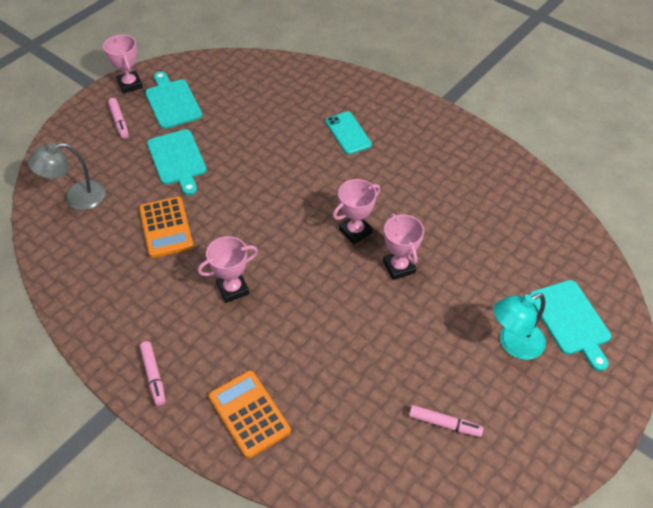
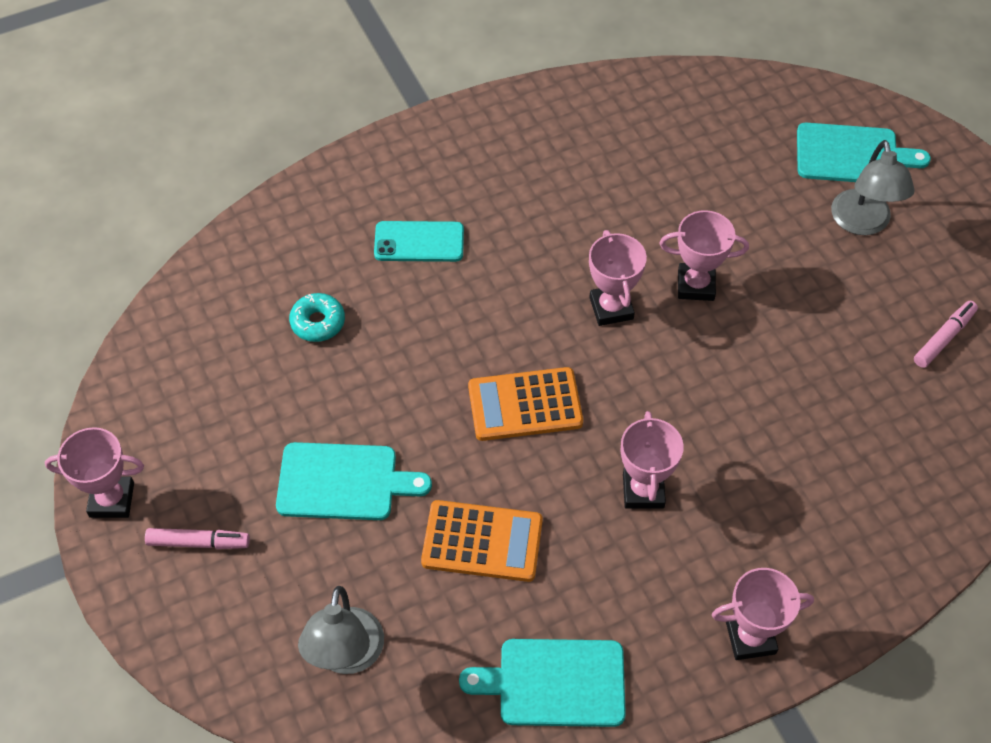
camera: 65 degrees left, 5 degrees up
pink marker [140,341,166,406] -> pink trophy [712,568,814,660]
turquoise cutting board [145,71,202,129] -> turquoise cutting board moved to [459,639,626,727]
orange calculator [209,370,291,458] -> orange calculator moved to [468,367,583,441]
turquoise lamp [493,293,546,360] -> grey lamp [831,140,915,235]
none -> turquoise donut [289,293,345,342]

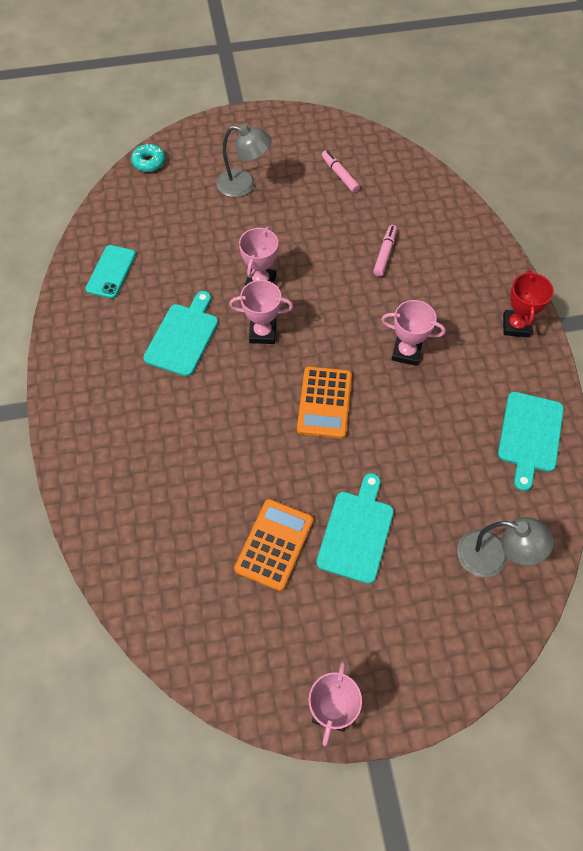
camera: 75 degrees left, 5 degrees up
pink marker [145,528,250,549] -> pink marker moved to [373,225,397,276]
turquoise donut [289,293,345,342] -> turquoise donut moved to [131,144,165,172]
turquoise phone [374,221,464,262] -> turquoise phone moved to [85,245,136,299]
orange calculator [421,500,543,582] -> orange calculator moved to [234,499,313,591]
pink trophy [712,568,814,660] -> red trophy [503,270,554,337]
turquoise cutting board [797,123,931,182] -> turquoise cutting board moved to [143,291,218,376]

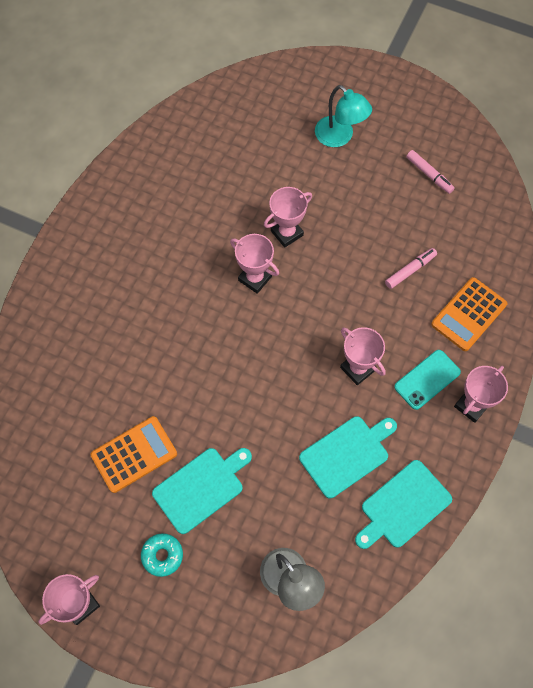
camera: 35 degrees right, 5 degrees up
turquoise phone [85,245,136,299] -> turquoise phone moved to [394,350,461,410]
turquoise donut [131,144,165,172] -> turquoise donut moved to [141,533,183,577]
turquoise cutting board [143,291,218,376] -> turquoise cutting board moved to [299,416,397,498]
grey lamp [216,124,271,197] -> turquoise lamp [315,85,372,147]
orange calculator [297,366,352,439] -> orange calculator moved to [431,277,507,351]
pink marker [322,150,360,193] -> pink marker turned 135 degrees clockwise [406,150,455,194]
red trophy [503,270,554,337] -> pink trophy [454,366,508,423]

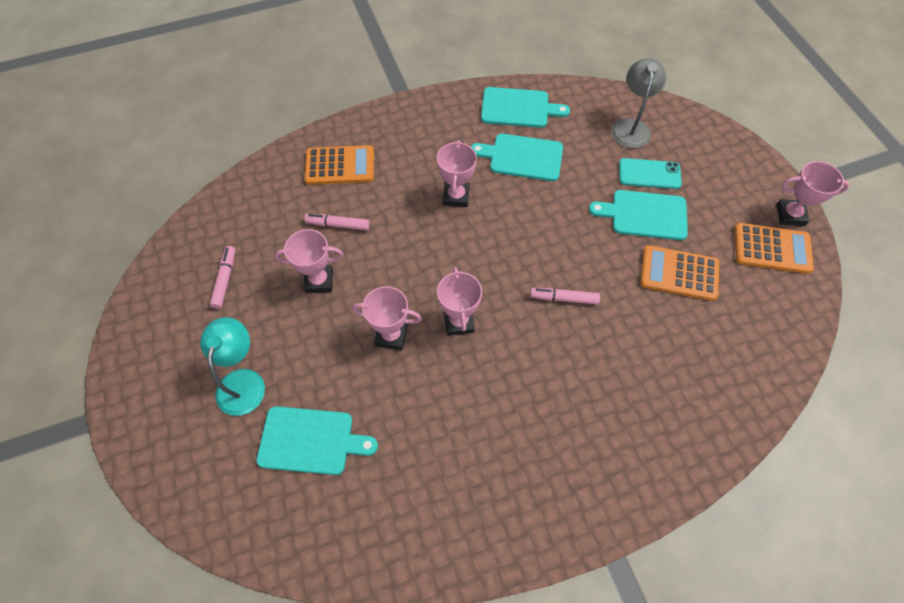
camera: 135 degrees left, 5 degrees down
turquoise donut [141,533,183,577] -> none
turquoise phone [394,350,461,410] -> turquoise phone moved to [619,158,682,189]
pink trophy [454,366,508,423] -> pink trophy moved to [275,229,343,293]
none -> turquoise cutting board [256,406,378,475]
none -> pink marker [530,288,600,305]
none -> orange calculator [735,223,814,274]

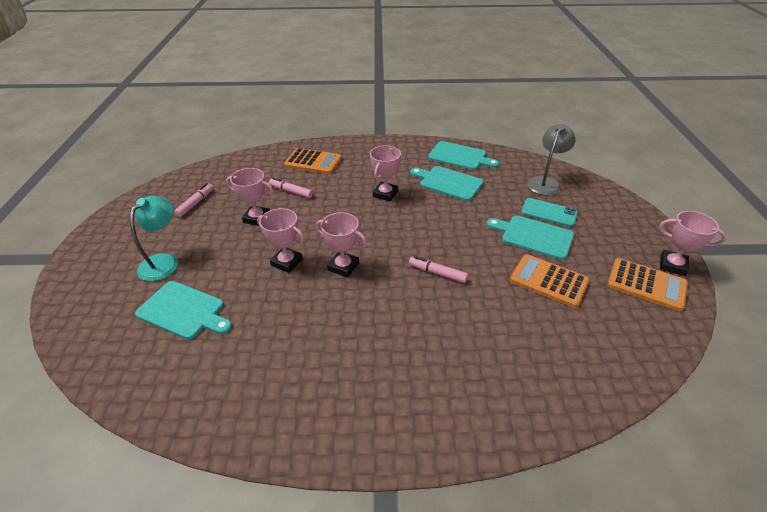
camera: 20 degrees right, 20 degrees down
pink trophy [437,267,482,336] -> pink trophy turned 75 degrees counterclockwise [316,212,367,278]

